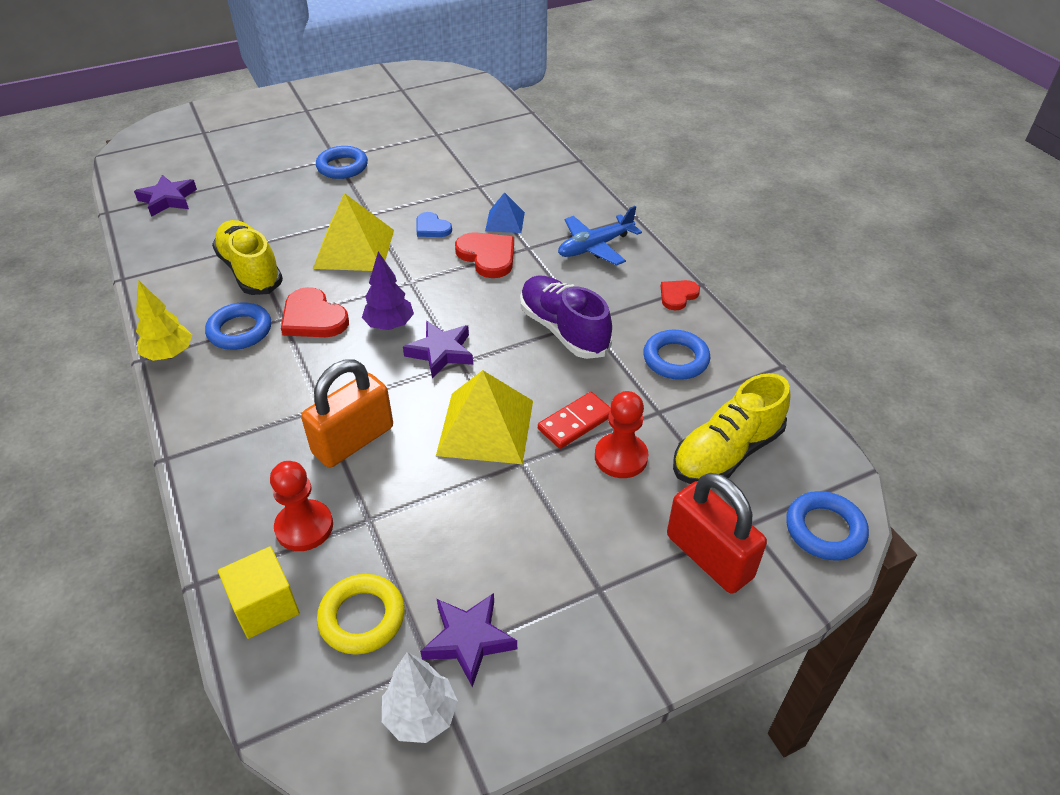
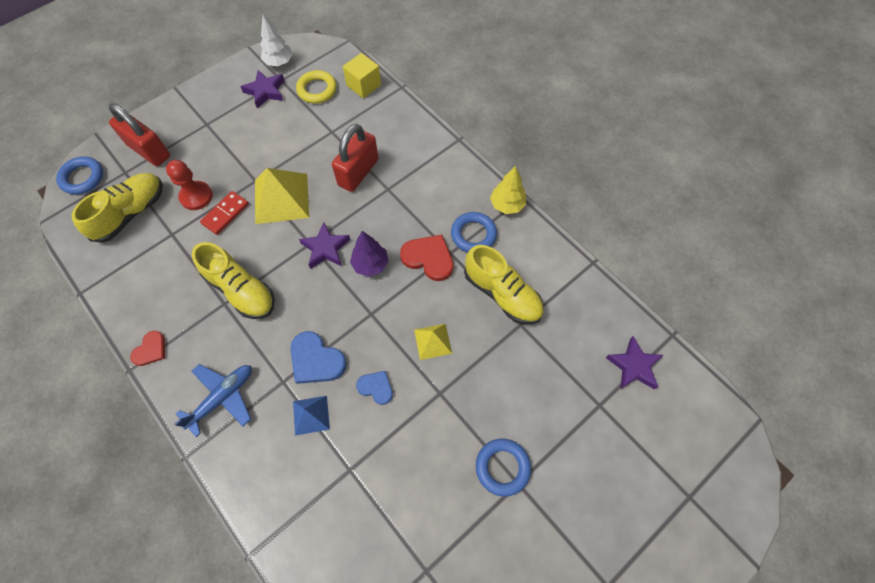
camera: 165 degrees right, 20 degrees up
red pawn [270,461,333,551] -> none
orange padlock [301,359,393,468] -> red padlock [332,124,378,192]
yellow pyramid [313,193,394,271] -> yellow pyramid [414,324,452,360], size x0.55
red heart [455,232,514,278] -> blue heart [291,331,347,384]
purple shoe [520,275,612,359] -> yellow shoe [192,242,275,319]
blue ring [643,330,710,380] -> none

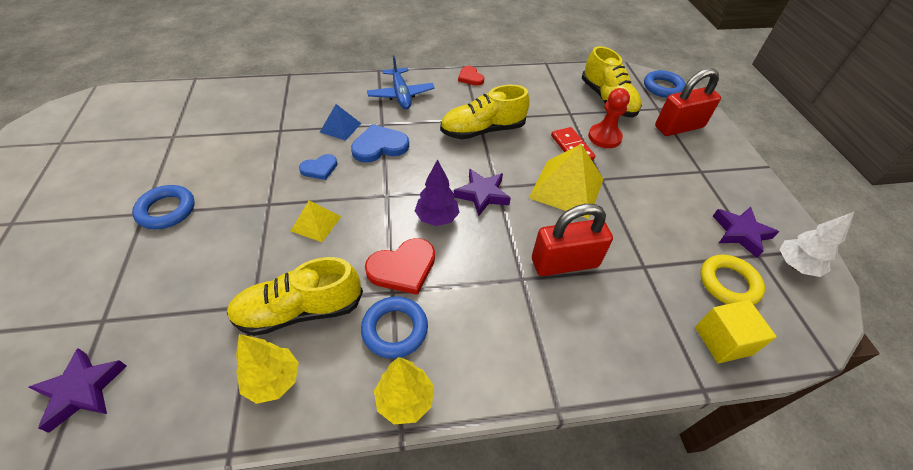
camera: 120 degrees right, 15 degrees down
red padlock [332,124,378,192] -> red padlock turned 75 degrees counterclockwise [532,204,613,276]
none -> yellow tree [236,334,299,404]

